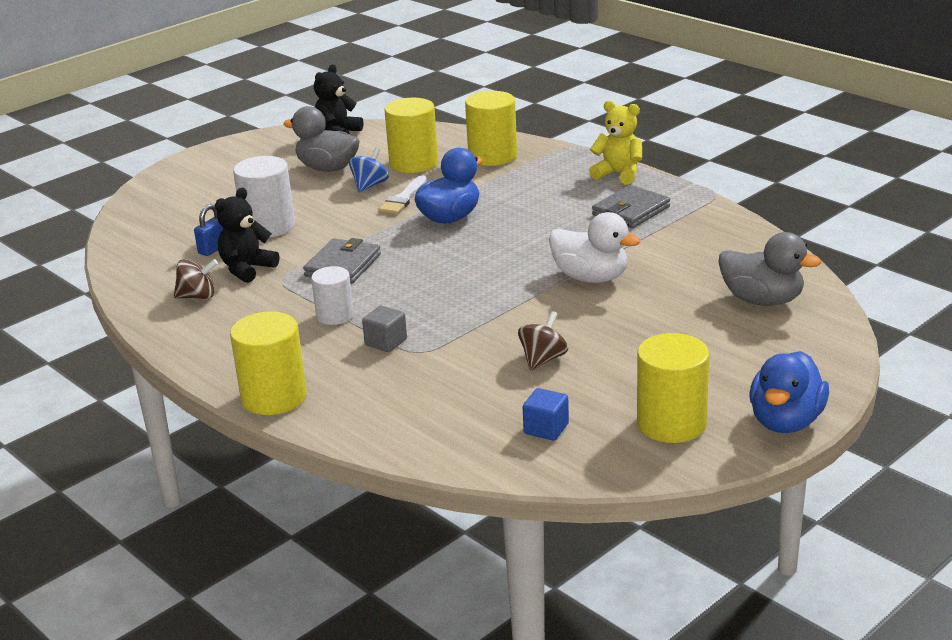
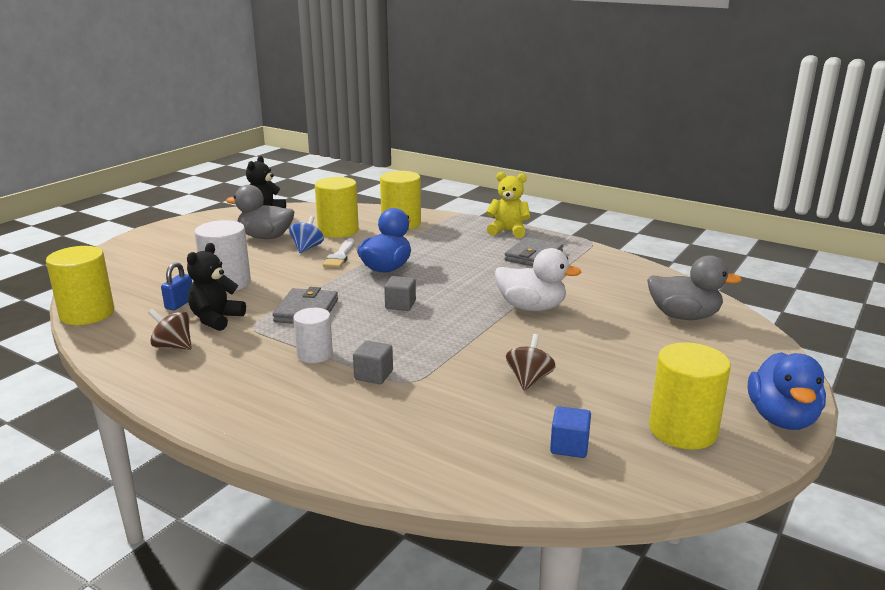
camera: 15 degrees left, 5 degrees down
brown spinning top [174,259,218,299] -> brown spinning top turned 135 degrees counterclockwise [148,309,192,350]
yellow cylinder [230,312,307,415] -> yellow cylinder moved to [46,246,114,325]
none -> grey cube [384,276,416,311]

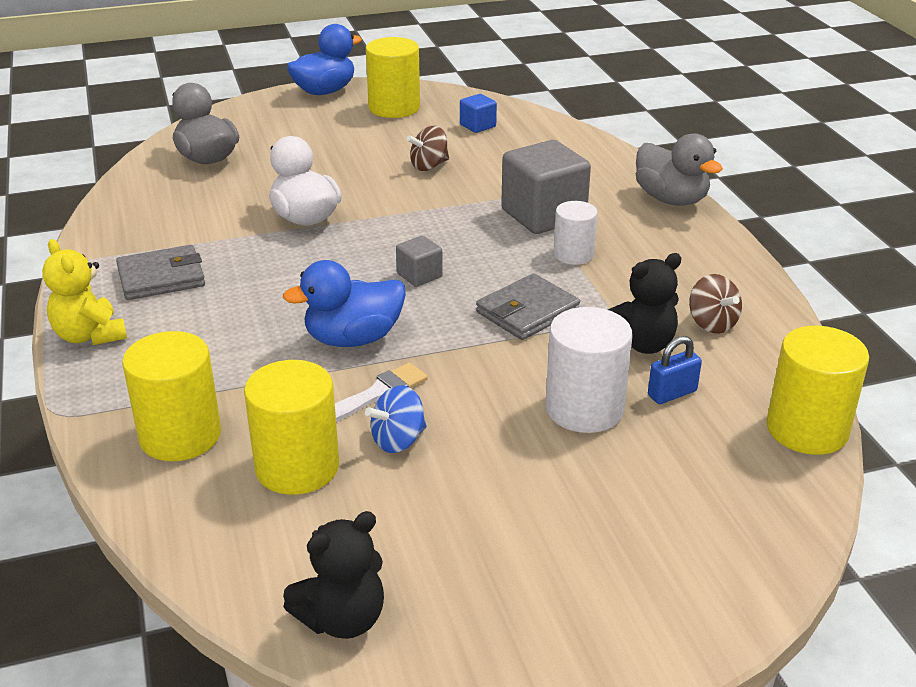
camera: 140 degrees left, 10 degrees up
grey duck [226,185,294,239] -> grey duck moved to [636,133,723,206]
grey cube [353,340,393,384] -> grey cube [501,140,591,234], size x2.04

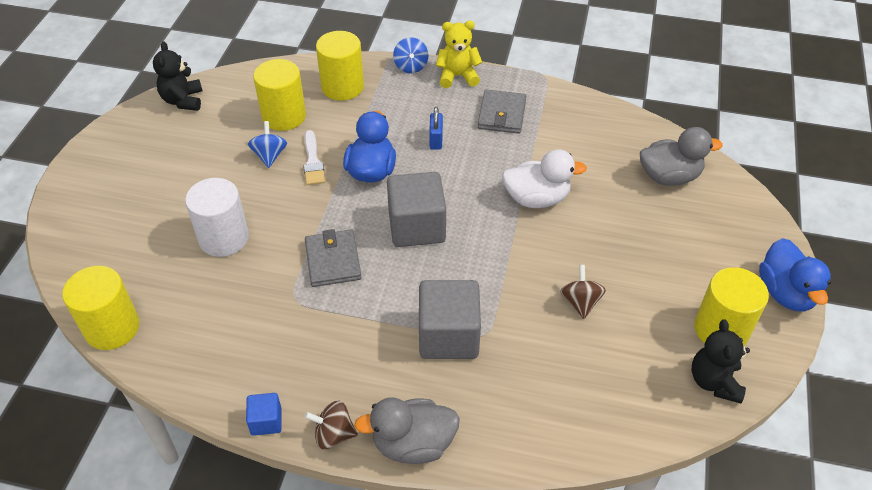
camera: 120 degrees right, 15 degrees up
grey cube [396,236,443,287] -> grey cube [387,172,446,247], size x2.04
blue cube [460,94,497,133] -> blue cube moved to [246,393,281,436]
white cylinder [553,201,598,265] -> none
black teddy bear [608,253,681,354] -> black teddy bear moved to [692,319,750,403]
blue padlock [648,336,702,404] -> blue padlock moved to [429,107,443,150]
brown spinning top [689,274,742,334] -> brown spinning top moved to [304,401,358,449]
none -> blue spinning top [393,37,428,73]

